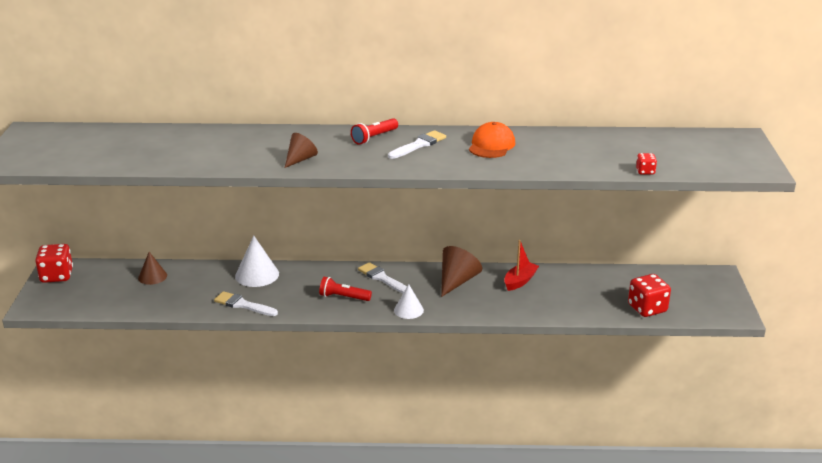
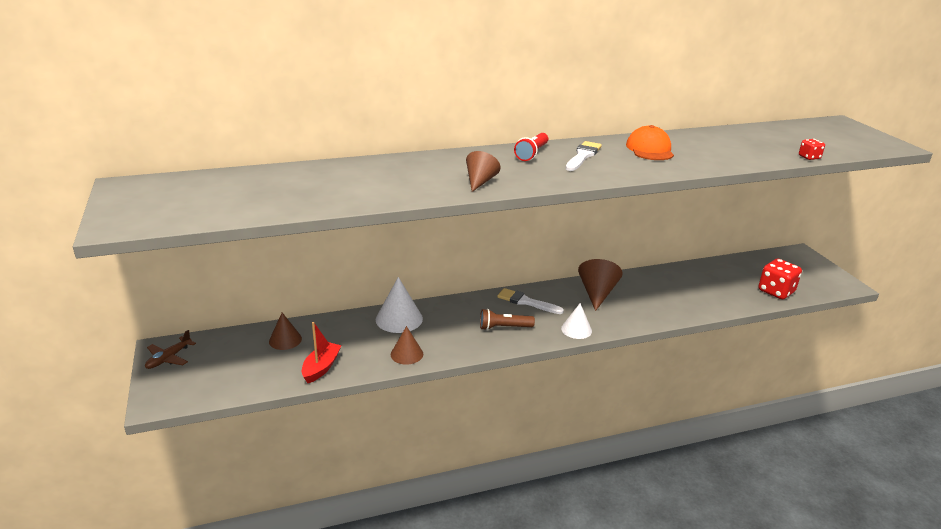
camera: 20 degrees left, 0 degrees up
red dice [35,244,73,283] -> brown plane [145,330,196,369]
white brush [214,291,278,316] -> brown cone [391,326,423,365]
red flashlight [319,277,372,301] -> brown flashlight [480,309,535,330]
red boat [504,240,539,291] -> red boat moved to [302,322,342,383]

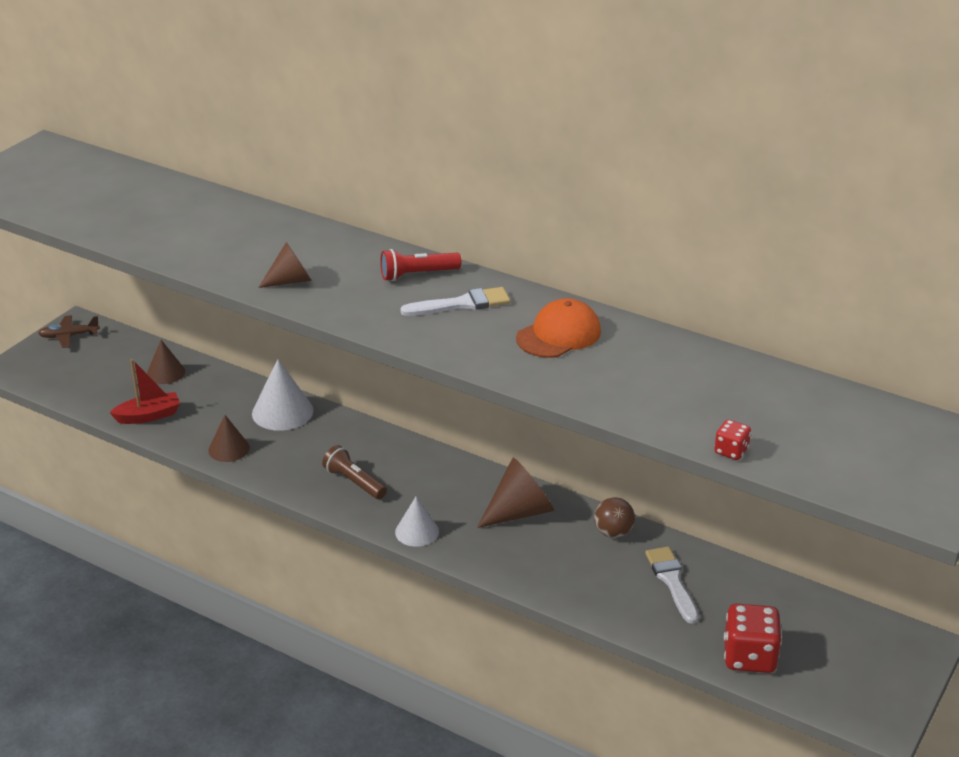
camera: 50 degrees right, 5 degrees up
white brush [497,288,564,314] -> white brush moved to [645,547,699,624]
none -> brown ball [594,497,635,538]

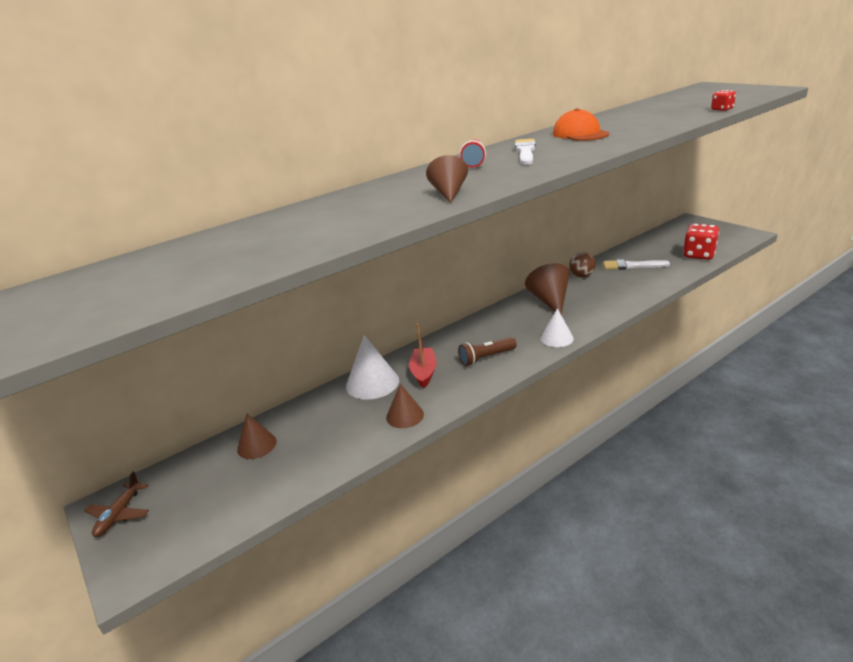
camera: 65 degrees left, 5 degrees down
red boat [109,359,180,424] -> red boat moved to [409,323,437,388]

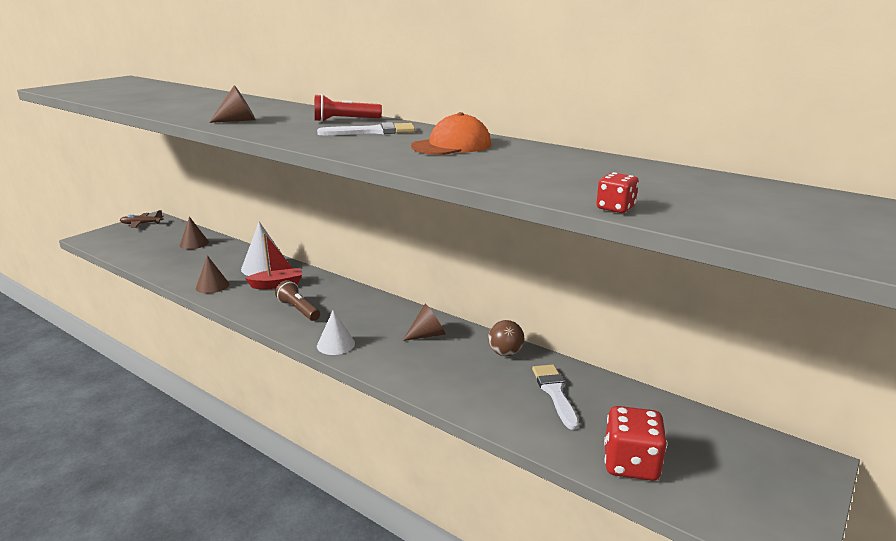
camera: 70 degrees right, 5 degrees down
brown cone [525,263,569,314] -> brown cone [403,304,445,341], size x0.65

